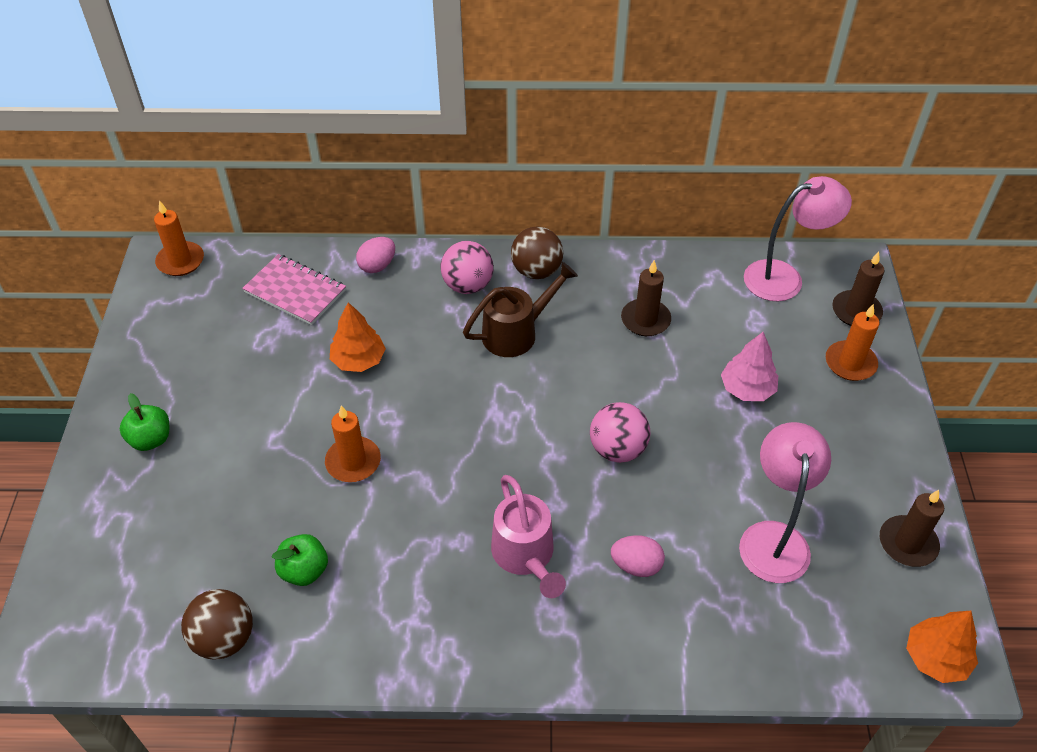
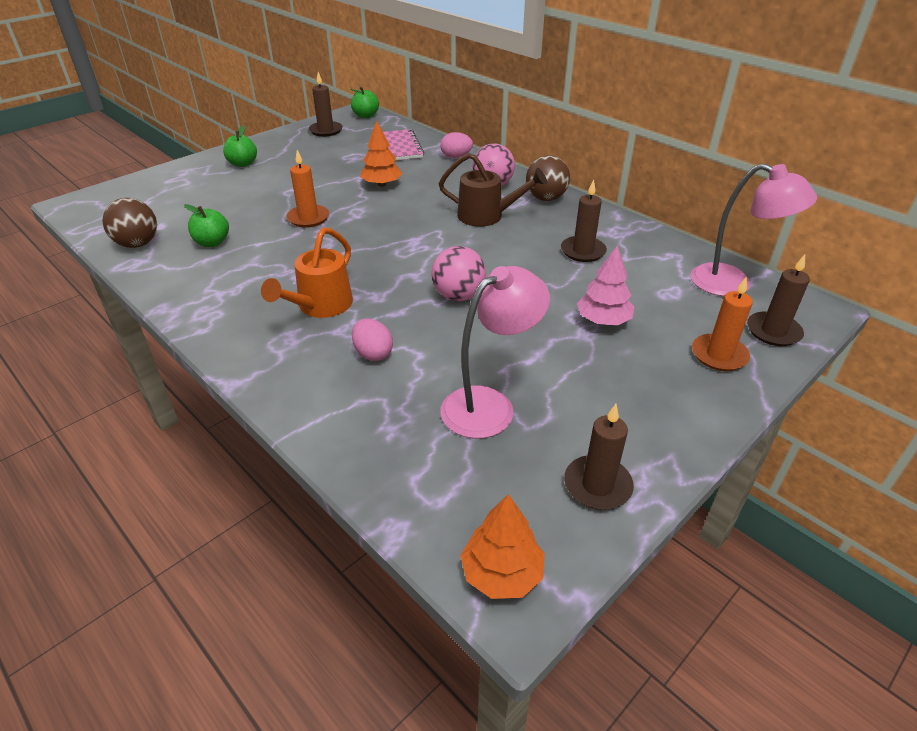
camera: 45 degrees right, 10 degrees down
orange candle [154,200,204,276] -> green apple [351,87,379,118]
pink watering can [491,475,566,598] -> orange watering can [261,227,353,318]
none -> brown candle [309,72,342,137]

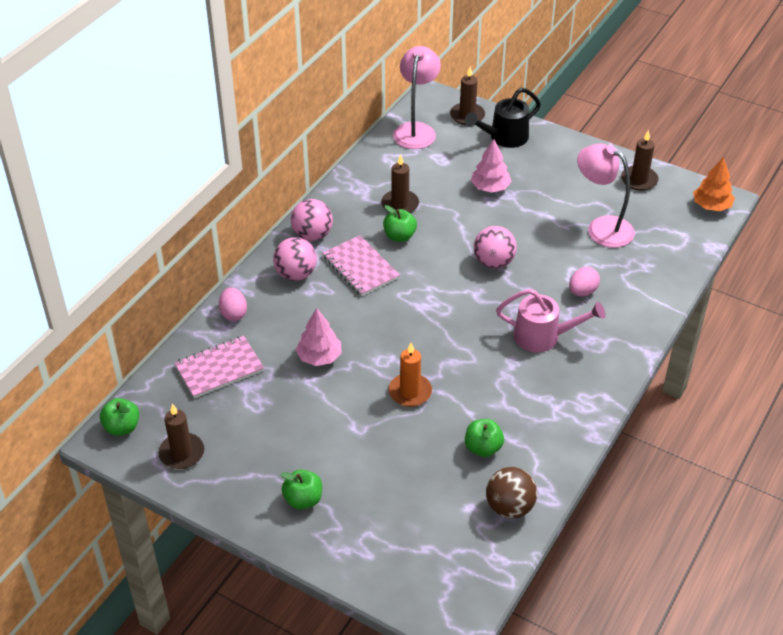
camera: 105 degrees left, 5 degrees up
orange watering can [261,227,353,318] -> pink watering can [496,289,606,352]
orange tree [360,121,402,187] -> pink tree [296,308,342,366]
brown watering can [439,153,547,227] -> pink notebook [323,235,400,296]
brown ball [526,155,570,201] -> pink ball [291,199,333,241]
orange candle [692,276,753,371] -> black watering can [465,88,541,148]
none -> green apple [383,205,417,242]

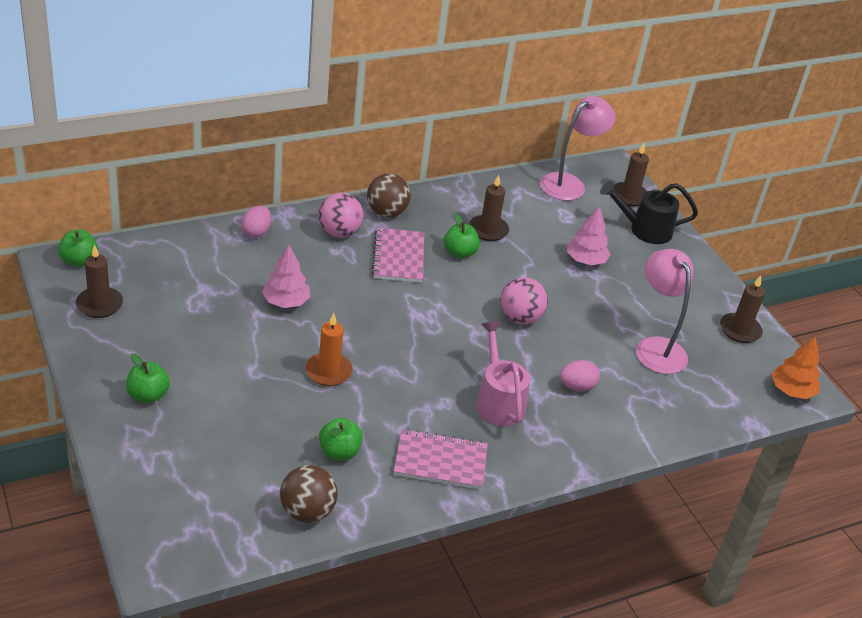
camera: 30 degrees right, 5 degrees down
pink notebook [174,336,264,398] -> pink notebook moved to [394,429,488,489]
pink ball [291,199,333,241] -> brown ball [367,173,411,217]
pink watering can [496,289,606,352] -> pink watering can turned 150 degrees counterclockwise [476,321,530,426]

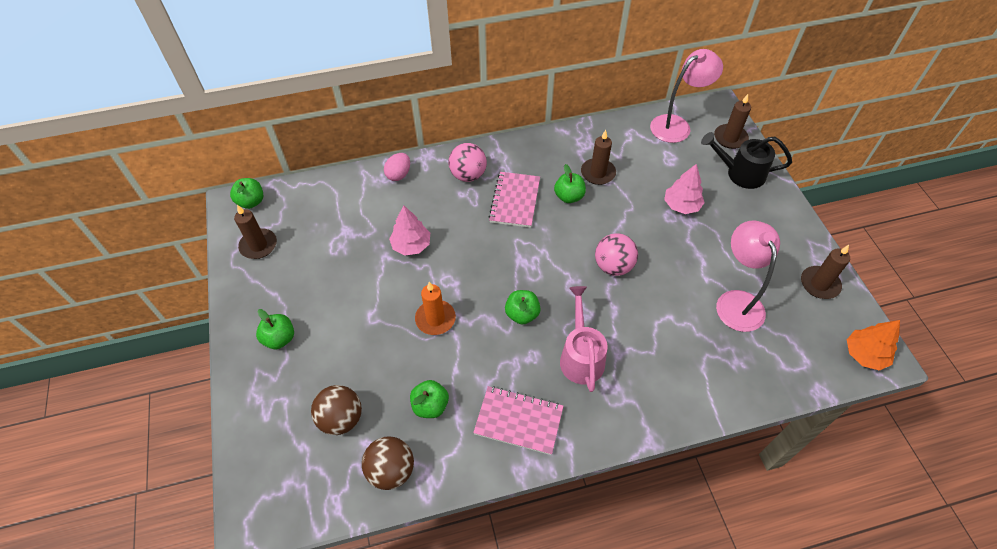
camera: 15 degrees right, 15 degrees up
brown ball [367,173,411,217] -> brown ball moved to [311,385,362,435]
pink egg [559,360,600,391] -> none
none -> green apple [505,290,541,325]

